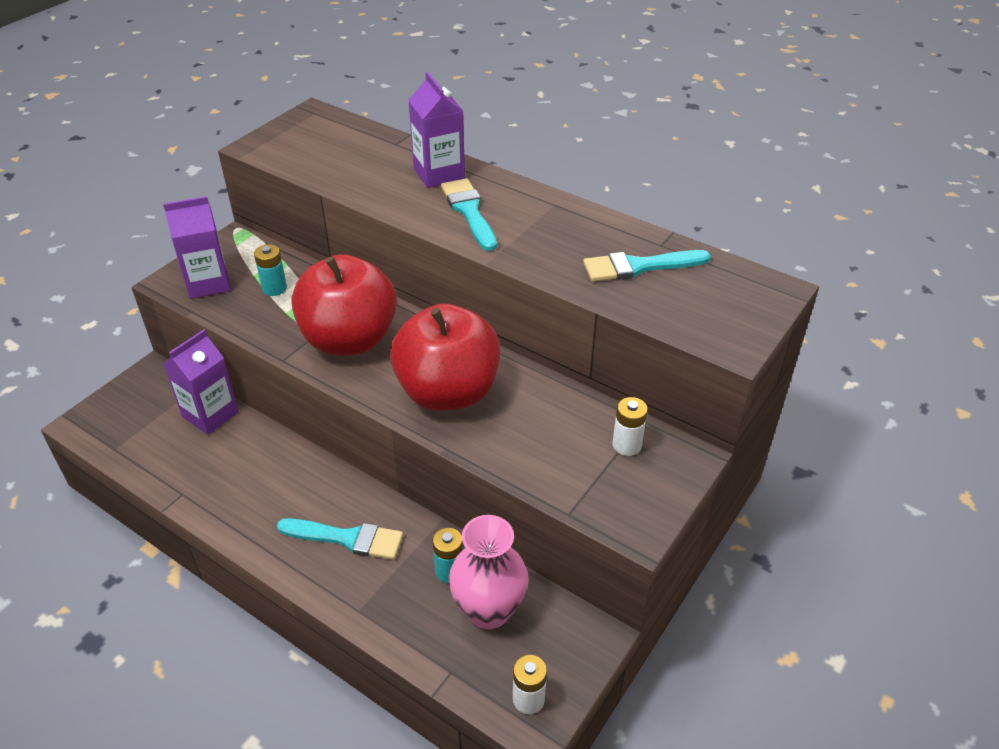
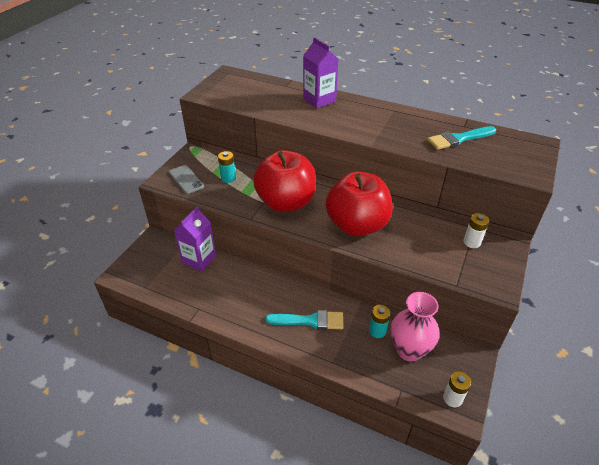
camera: 10 degrees left, 0 degrees up
purple carton [163,196,231,299] -> grey phone [169,165,204,194]
turquoise brush [441,179,497,251] -> none

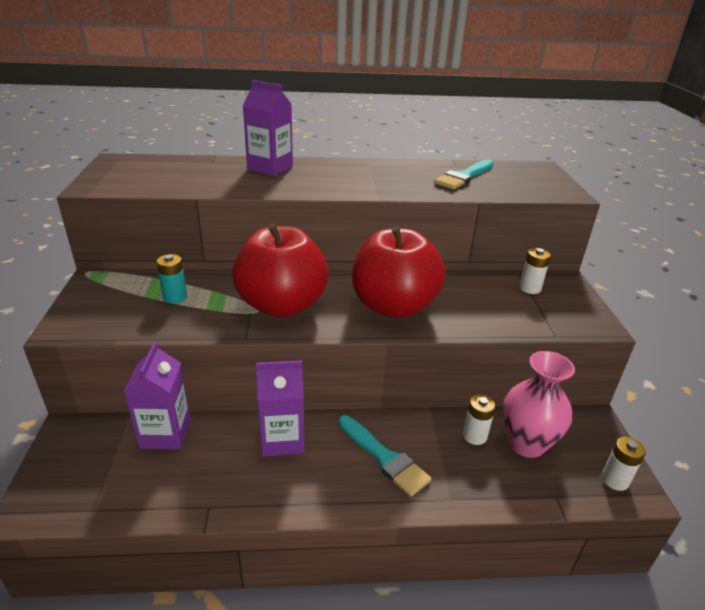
camera: 30 degrees left, 10 degrees down
grey phone [169,165,204,194] -> none
turquoise brush [265,310,343,330] -> turquoise brush turned 75 degrees clockwise [338,415,431,497]
turquoise battery [369,305,390,338] -> white battery [463,394,496,445]
none -> purple carton [256,361,304,457]

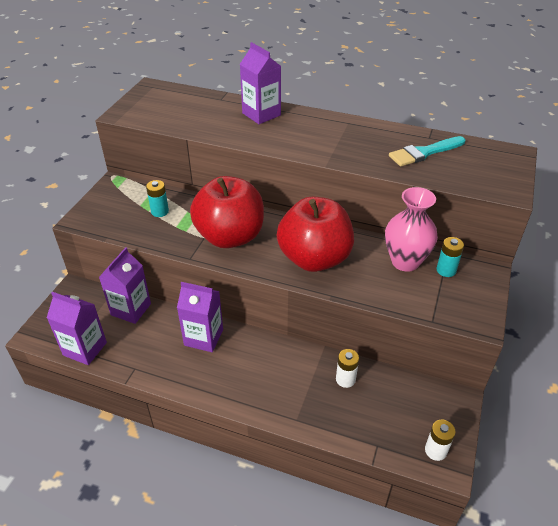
camera: 25 degrees right, 10 degrees up
turquoise brush [338,415,431,497] -> none
pink vase [503,351,575,458] -> pink vase moved to [385,187,438,272]
white battery [519,248,551,294] -> turquoise battery [436,237,464,277]
none -> purple carton [47,292,107,365]

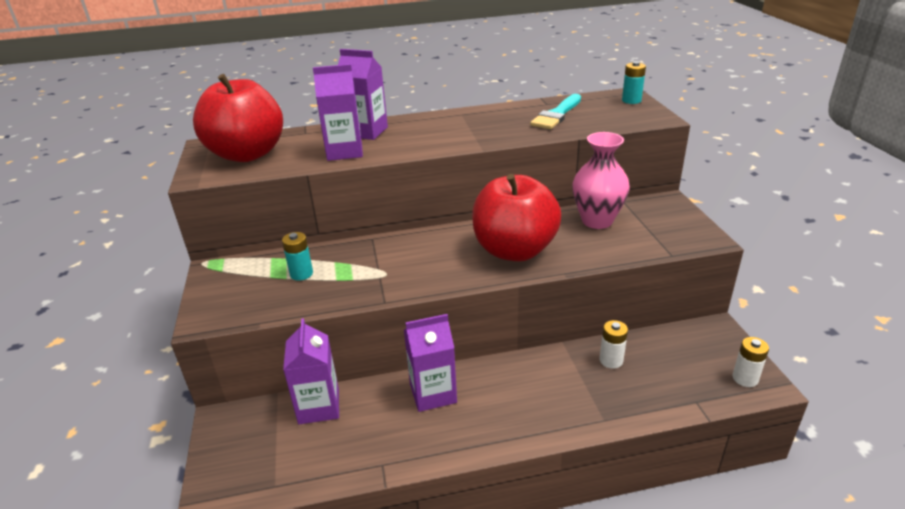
camera: 30 degrees left, 10 degrees down
purple carton [47,292,107,365] -> purple carton moved to [313,64,363,161]
red apple [190,176,264,248] -> red apple moved to [193,74,283,162]
turquoise battery [436,237,464,277] -> turquoise battery moved to [622,61,646,104]

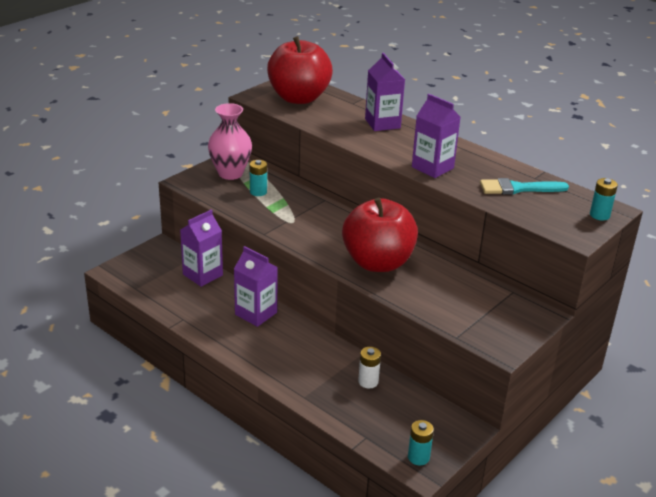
camera: 50 degrees right, 0 degrees up
purple carton [313,64,363,161] -> purple carton moved to [412,94,461,178]
pink vase [572,132,630,229] -> pink vase moved to [208,103,252,180]
white battery [733,337,769,387] -> turquoise battery [408,420,434,466]

